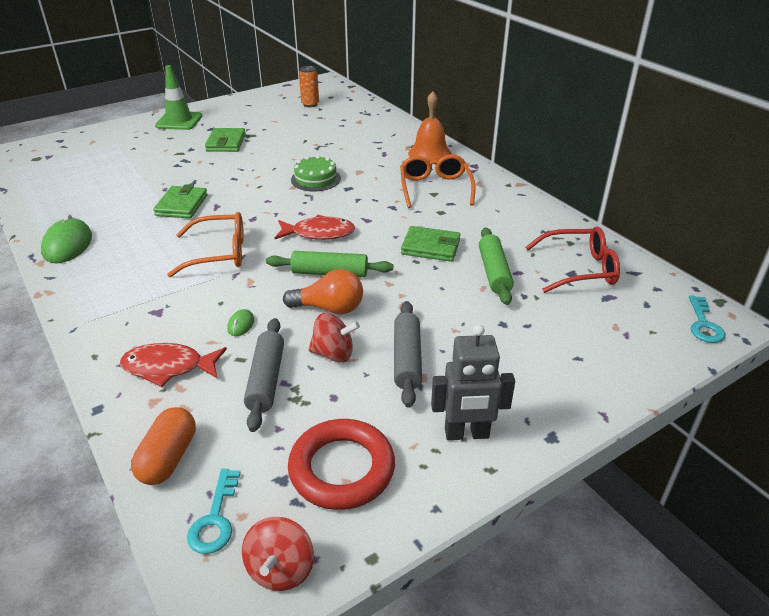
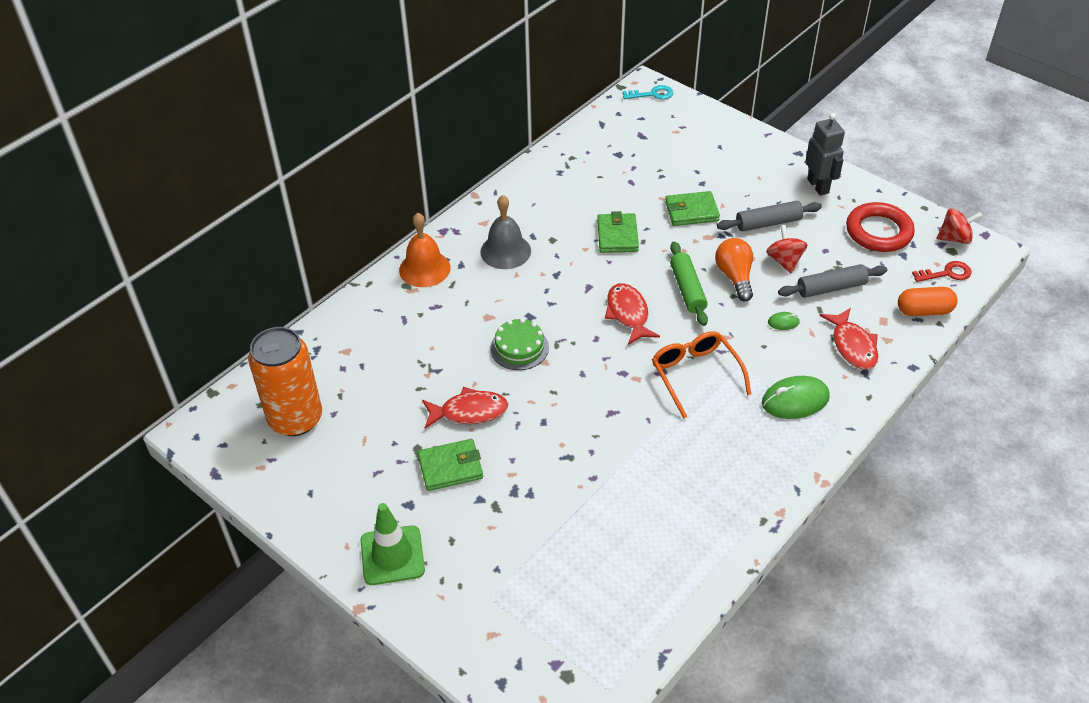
camera: 105 degrees left, 10 degrees up
green mouse [41,214,92,263] -> green mouse moved to [762,376,830,419]
green wallet [153,184,208,218] -> green wallet moved to [665,191,720,226]
turquoise key [187,469,241,554] -> red key [912,261,971,282]
orange can [299,66,319,107] -> orange can [248,327,322,436], size x2.04
orange glasses [400,154,476,208] -> grey bell [480,195,531,269]
green rolling pin [479,227,514,305] -> none
red glasses [525,227,620,293] -> none
none -> red fish [422,387,508,429]

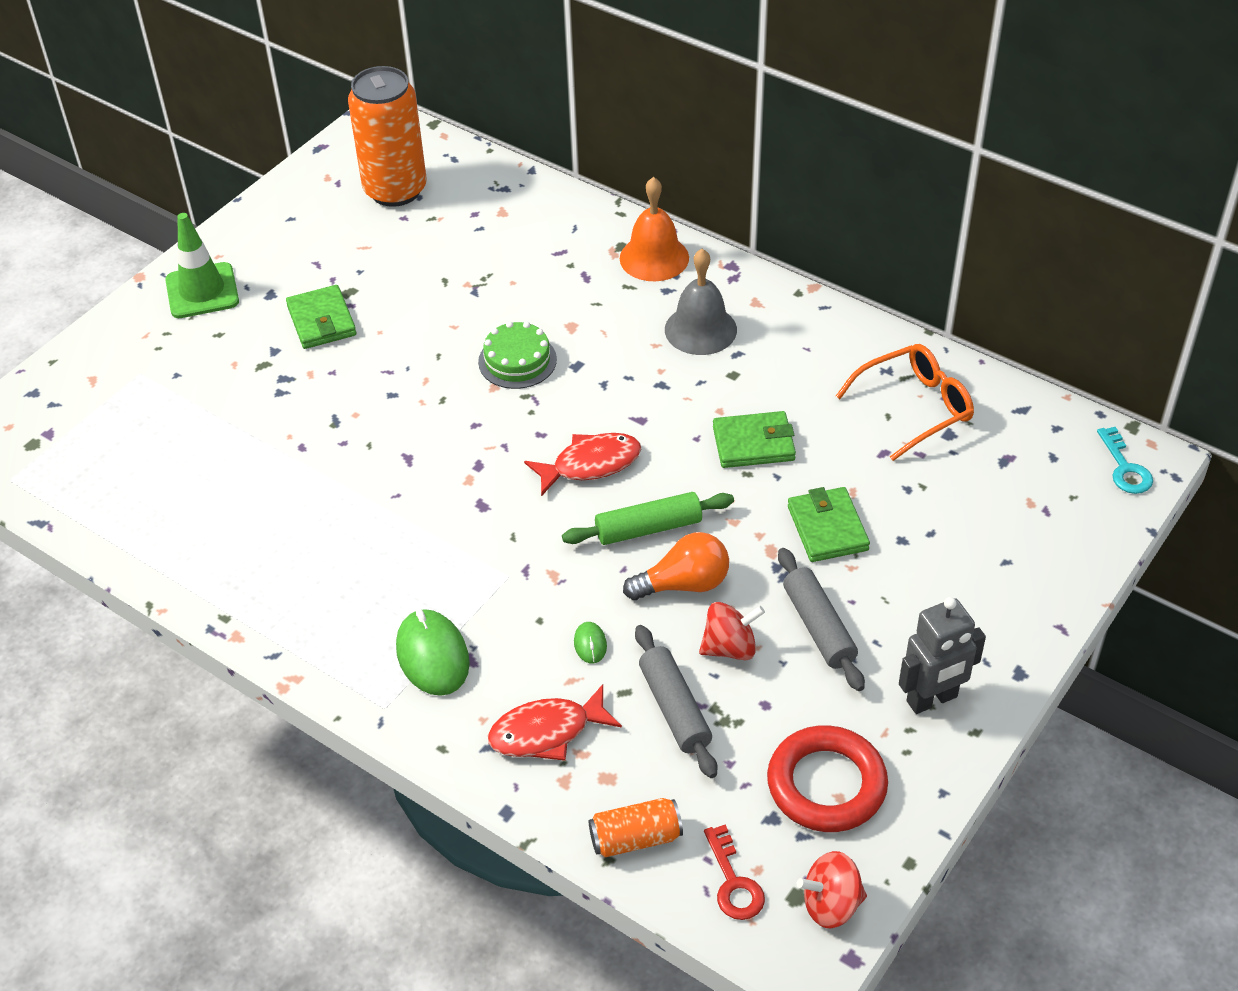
camera: 85 degrees right, 0 degrees up
red fish [422,387,508,429] -> none
orange glasses [652,331,752,419] -> orange glasses moved to [836,344,974,461]
orange capsule [898,287,958,316] -> orange can [589,798,683,857]
red spinning top [937,208,982,244] -> red spinning top turned 90 degrees clockwise [797,851,867,928]

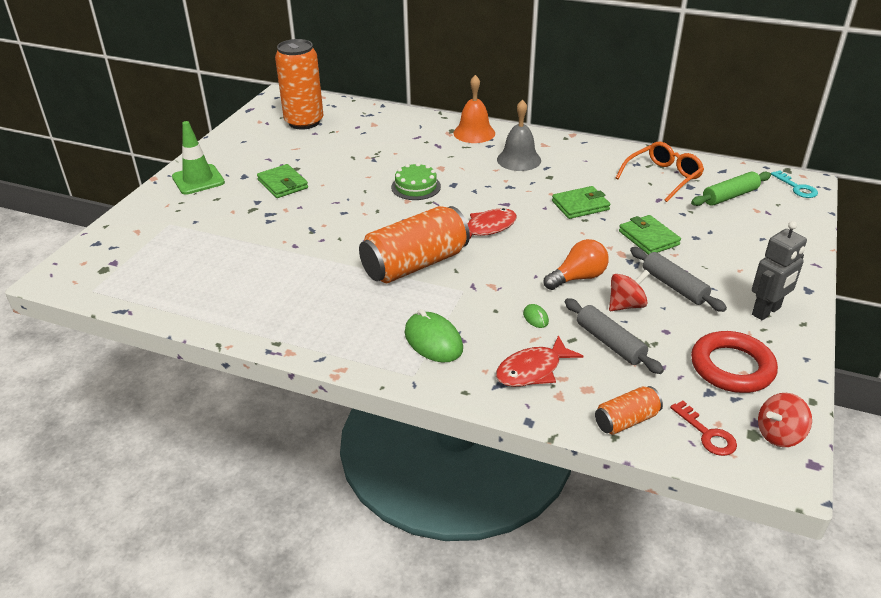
camera: 15 degrees left, 10 degrees down
green rolling pin [562,492,734,545] -> green rolling pin moved to [691,171,771,206]
none -> orange can [359,206,470,283]

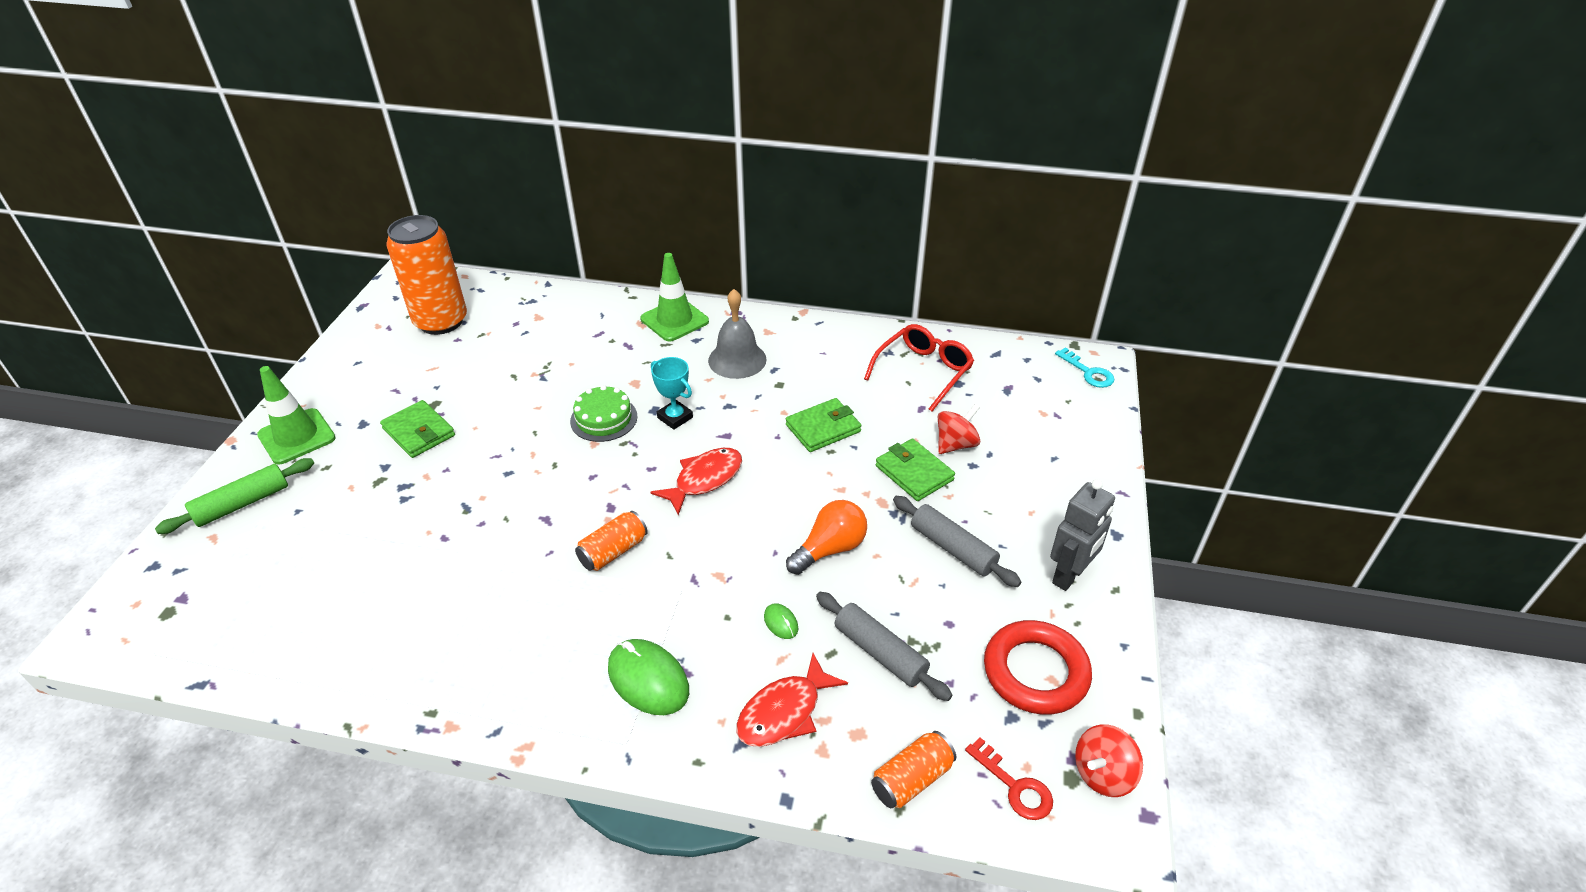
camera: 10 degrees left, 5 degrees up
orange can [359,206,470,283] -> orange can [575,511,648,571], size x0.49
orange bell [453,75,495,143] -> green traffic cone [641,253,709,341]
red spinning top [609,270,650,311] -> red spinning top moved to [938,404,980,454]
orange glasses [616,142,704,202] -> red glasses [864,324,974,411]
green rolling pin [691,171,771,206] -> green rolling pin moved to [155,458,314,534]
none -> turquoise trophy [651,357,693,430]

